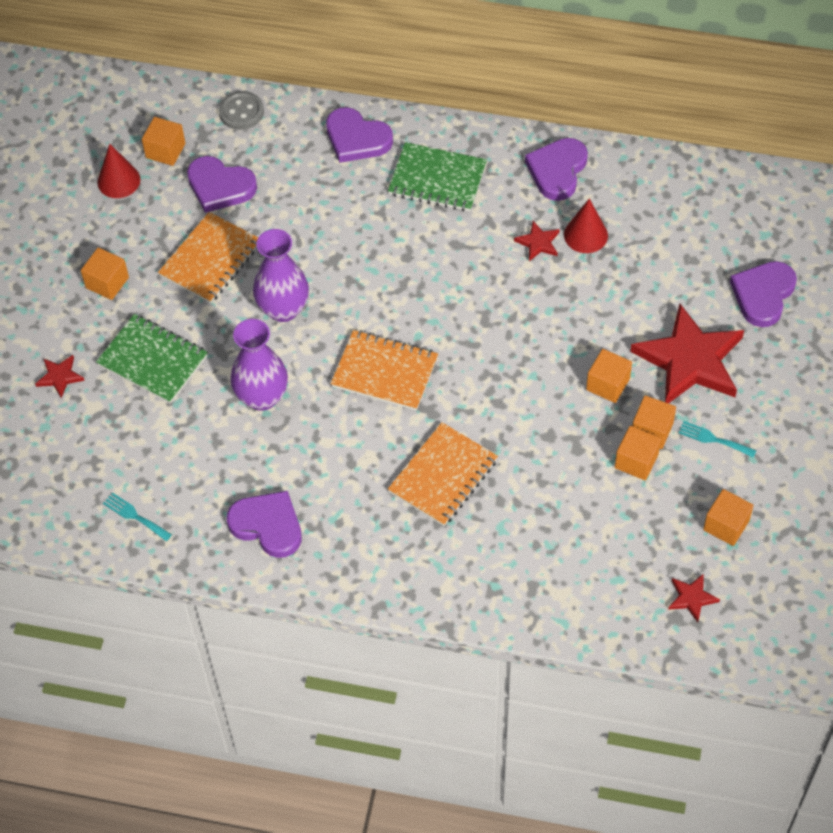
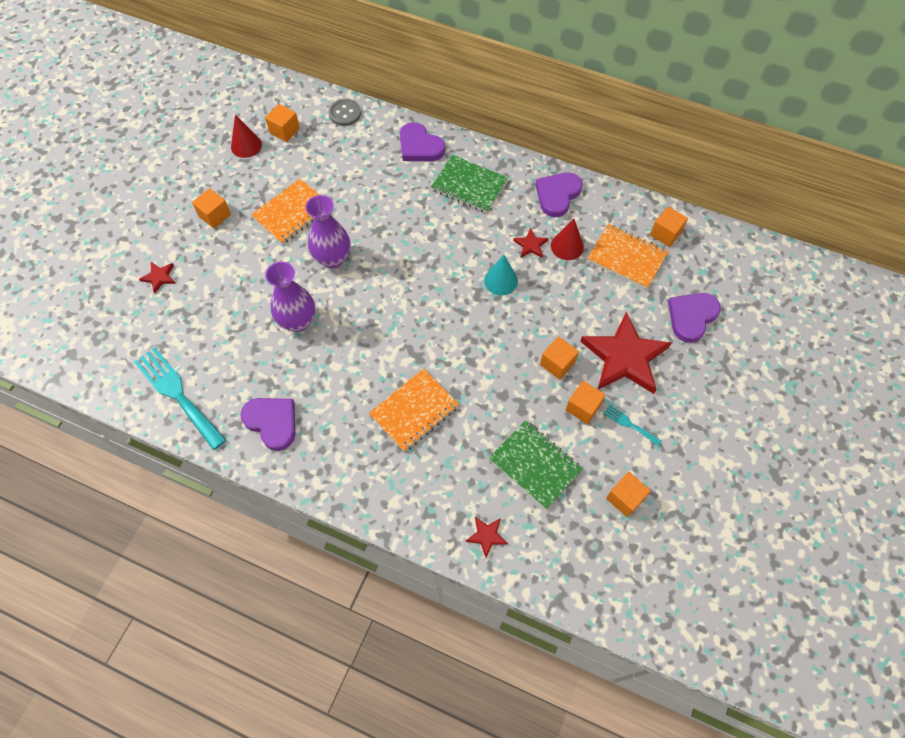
camera: 10 degrees right, 5 degrees up
green notebook [96,314,208,404] -> green notebook moved to [489,420,583,509]
turquoise fork [103,492,172,541] -> turquoise fork [134,347,226,450], size x2.20
purple heart [187,156,257,213] -> none
orange notebook [331,330,438,411] -> orange notebook moved to [587,224,668,289]
orange cube [615,426,661,480] -> orange cube moved to [650,206,688,247]
red star [668,573,720,622] -> red star moved to [466,517,508,557]
none -> turquoise cone [484,255,518,295]

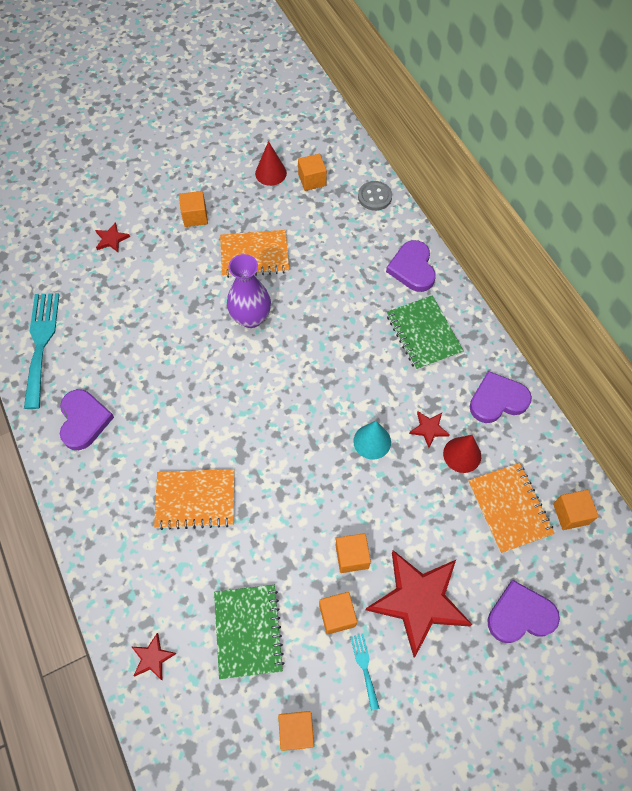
camera: 40 degrees right, 0 degrees up
purple vase [265,262,316,332] -> none

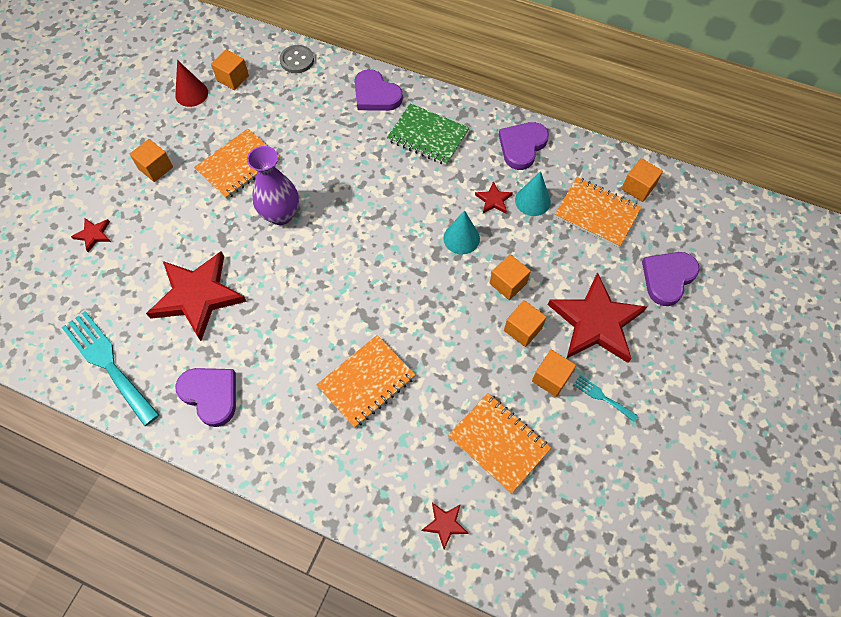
camera: 40 degrees left, 0 degrees up
green notebook [214,585,285,679] -> orange notebook [448,393,551,494]
orange cube [278,711,314,751] -> orange cube moved to [490,254,531,300]
red cone [443,435,481,473] -> turquoise cone [515,171,551,216]
none -> red star [146,251,247,341]

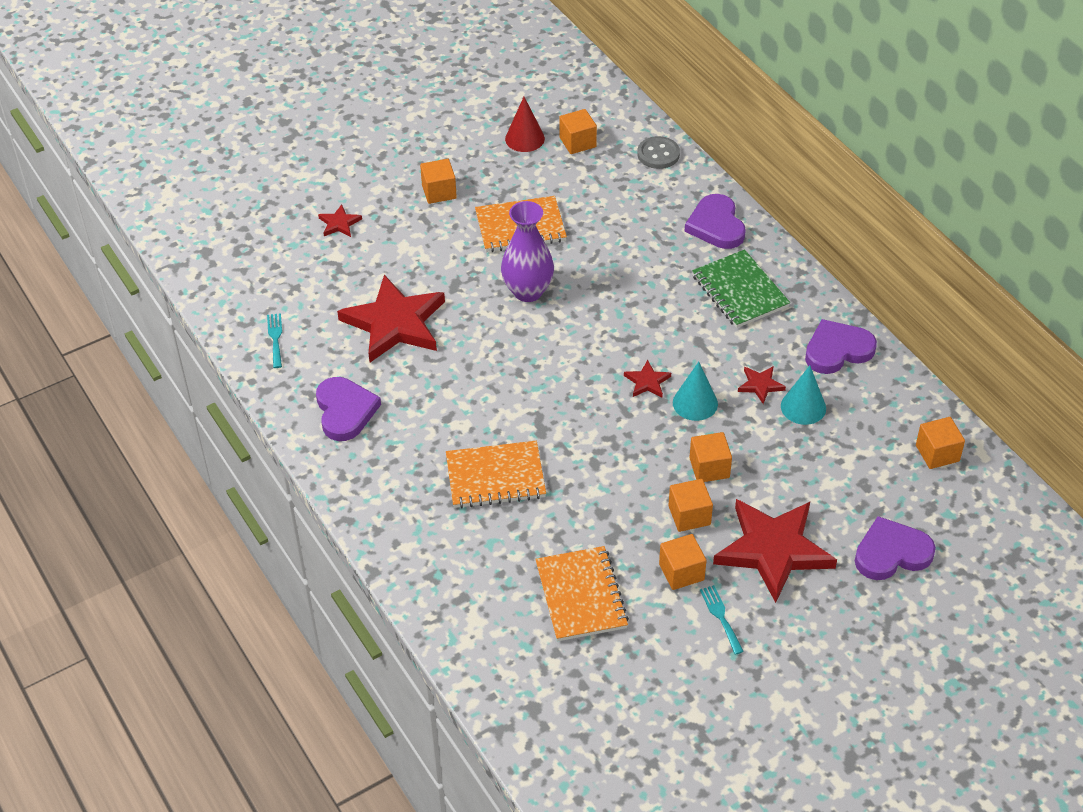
camera: 35 degrees right, 15 degrees down
turquoise fork [61,311,159,426] -> turquoise fork [267,313,282,368], size x0.46
red star [421,503,469,549] -> red star moved to [624,360,671,397]
orange notebook [554,177,642,248] -> none

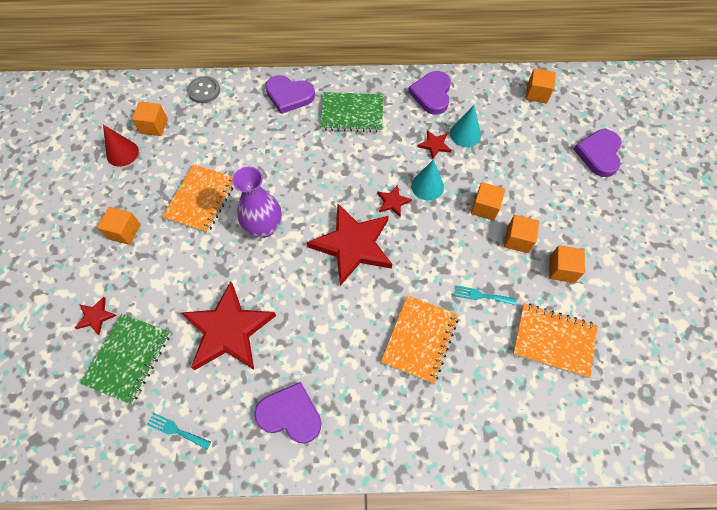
camera: 60 degrees left, 15 degrees up
turquoise fork [700,585,744,655] -> turquoise fork moved to [454,285,516,305]
red star [713,499,837,603] -> red star moved to [307,204,392,286]
none -> green notebook [80,314,171,404]

